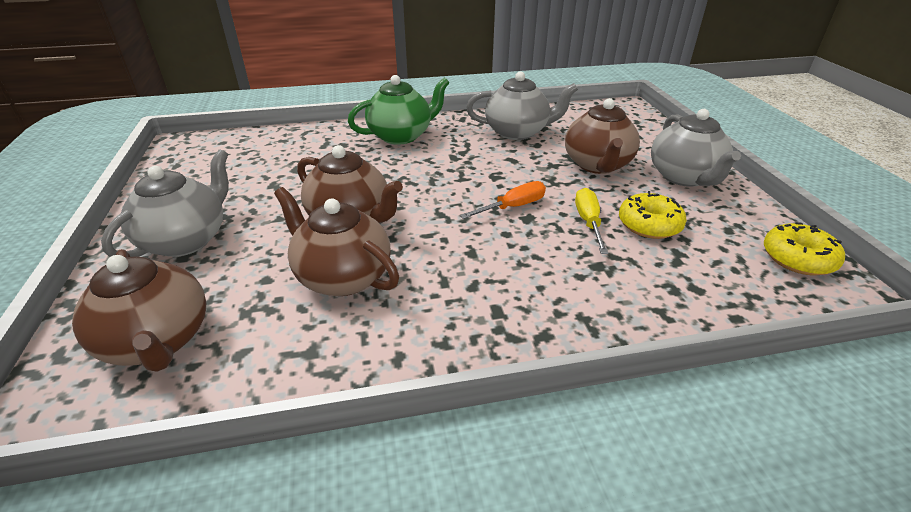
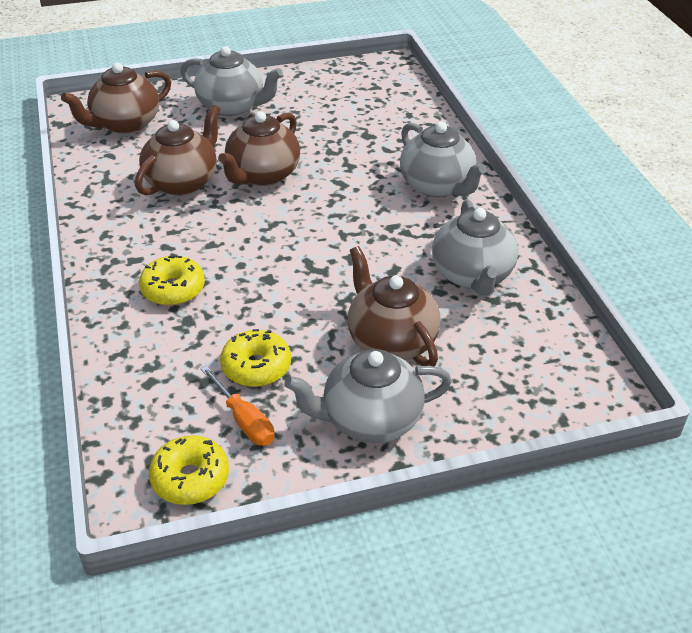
camera: 85 degrees right, 5 degrees up
green teapot [348,75,449,145] -> grey teapot [400,122,487,197]
orange screwdriver [460,181,546,219] -> orange screwdriver moved to [200,365,275,446]
brown teapot [565,98,640,174] -> brown teapot turned 60 degrees clockwise [348,246,441,367]
yellow screwdriver [575,188,608,254] -> none
none -> yellow donut [139,255,205,306]

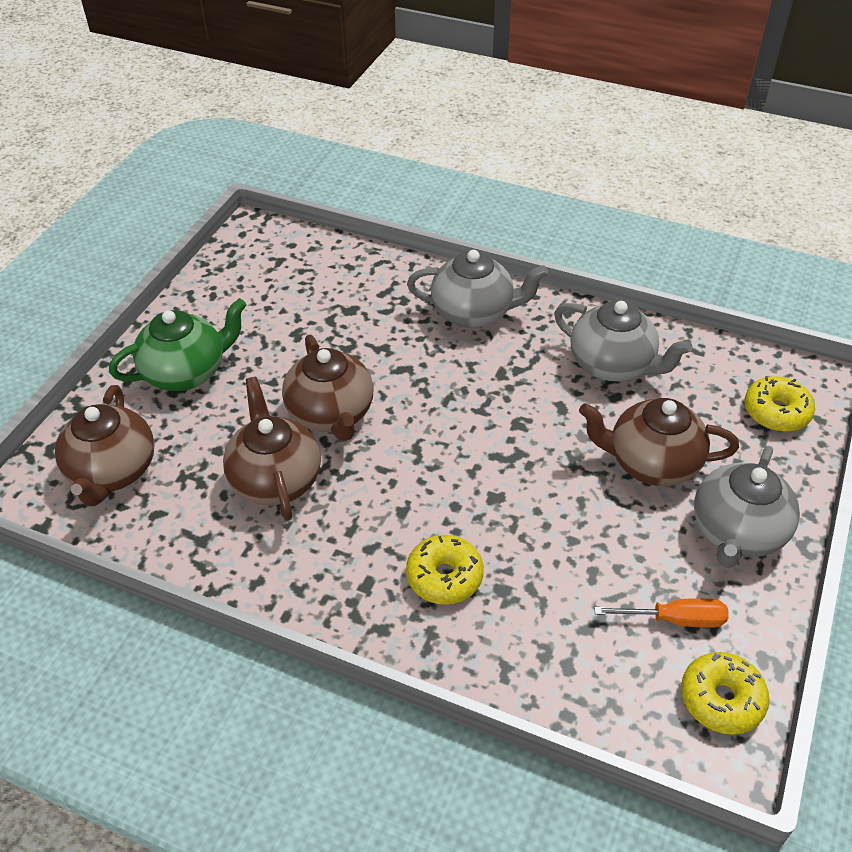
camera: 50 degrees left, 5 degrees up
grey teapot [180,46,283,116] -> green teapot [109,298,247,391]
yellow donut [220,329,291,387] -> yellow donut moved to [745,376,815,432]

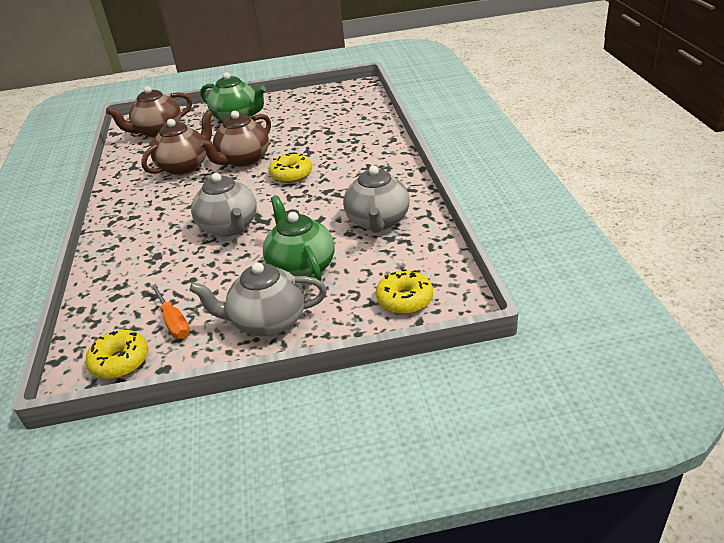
camera: 60 degrees right, 10 degrees down
yellow donut [406,535,484,605] -> yellow donut moved to [269,152,312,183]
grey teapot [407,250,548,328] -> grey teapot moved to [191,173,257,237]
brown teapot [579,398,739,486] -> green teapot [263,195,335,281]

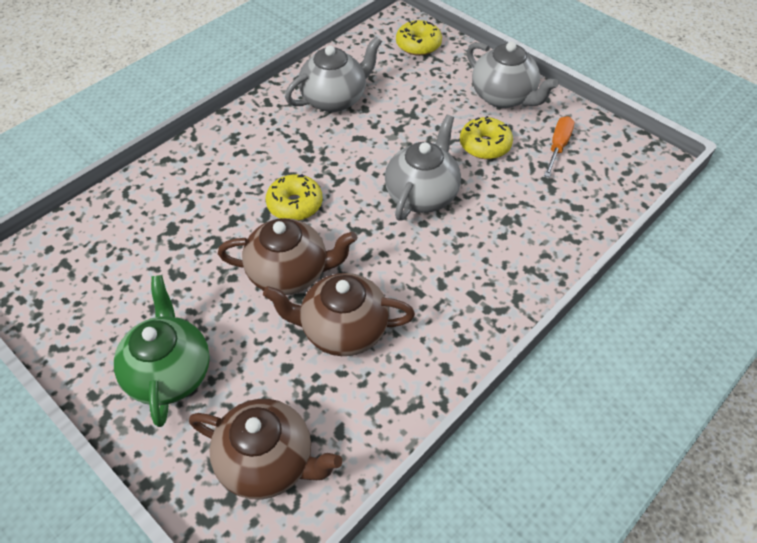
camera: 130 degrees left, 15 degrees up
yellow donut [85,330,148,379] -> yellow donut moved to [460,116,513,159]
green teapot [263,195,335,281] -> none

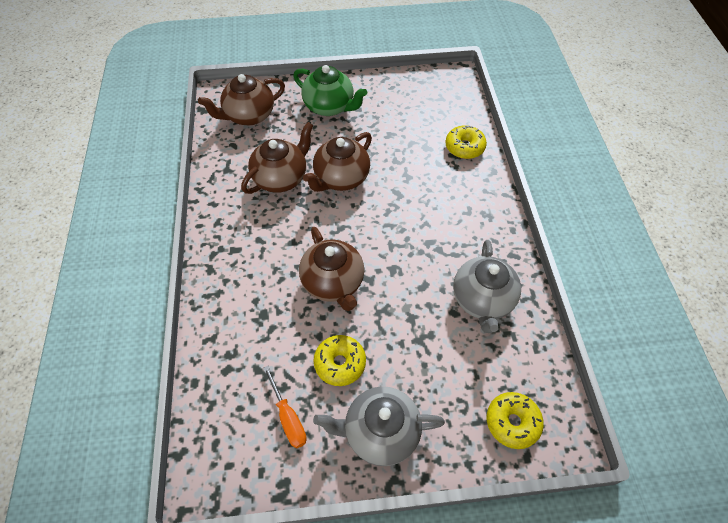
camera: 130 degrees right, 5 degrees up
yellow donut [265,174,322,220] -> yellow donut moved to [446,125,487,159]
grey teapot [385,115,461,220] -> brown teapot [299,227,364,311]

